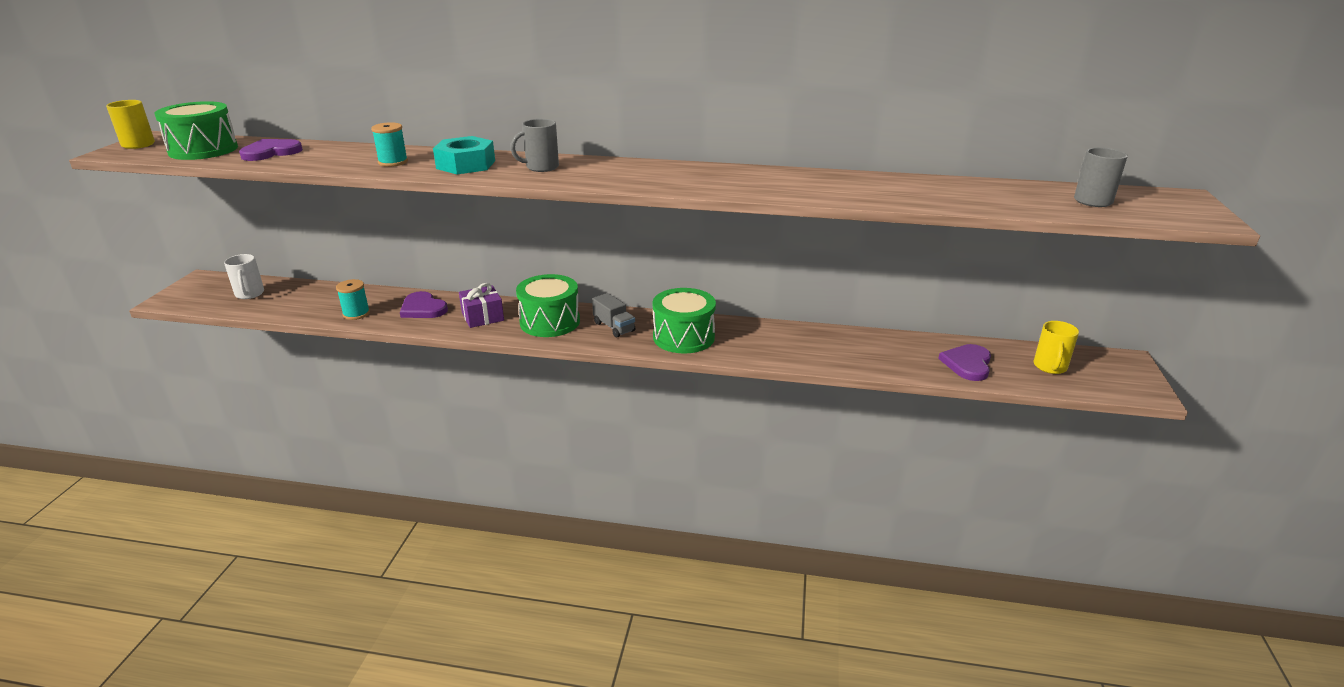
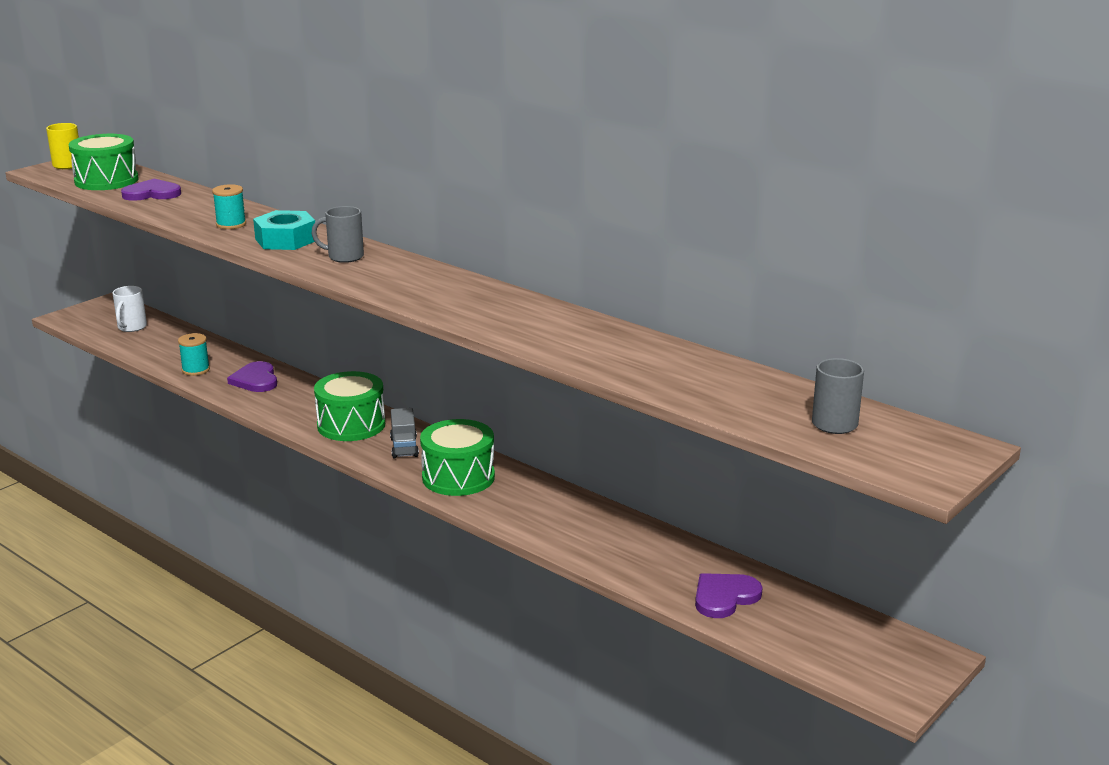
camera: 30 degrees right, 5 degrees down
purple gift [459,283,504,328] -> none
yellow mug [1034,321,1079,374] -> none

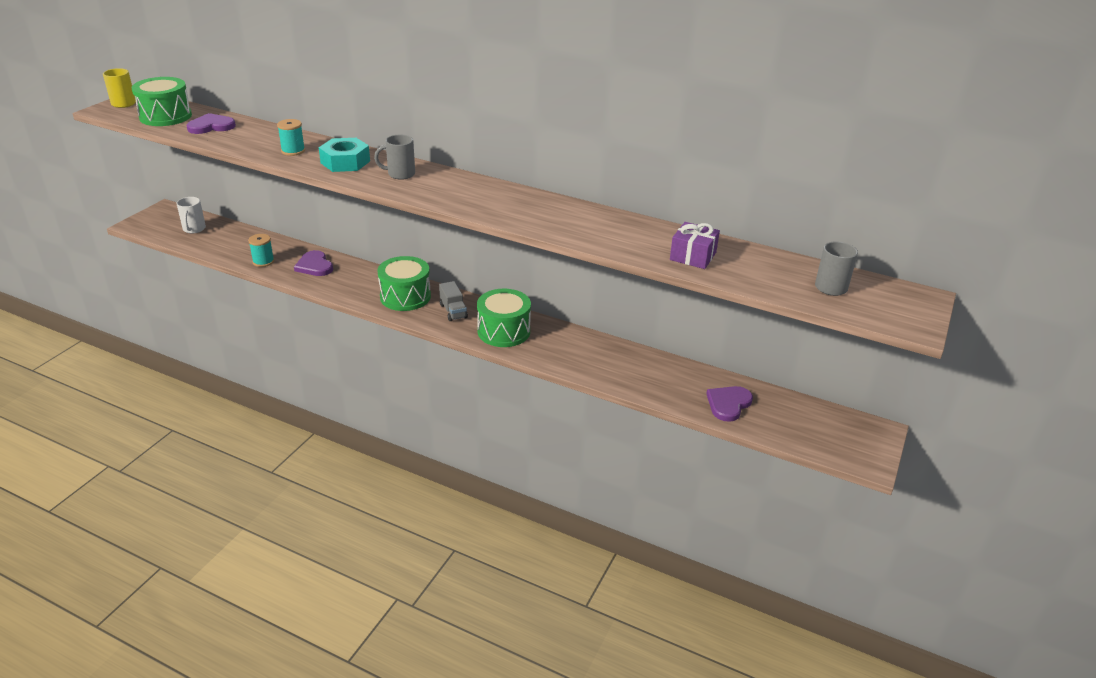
camera: 15 degrees left, 10 degrees up
none -> purple gift [670,222,720,269]

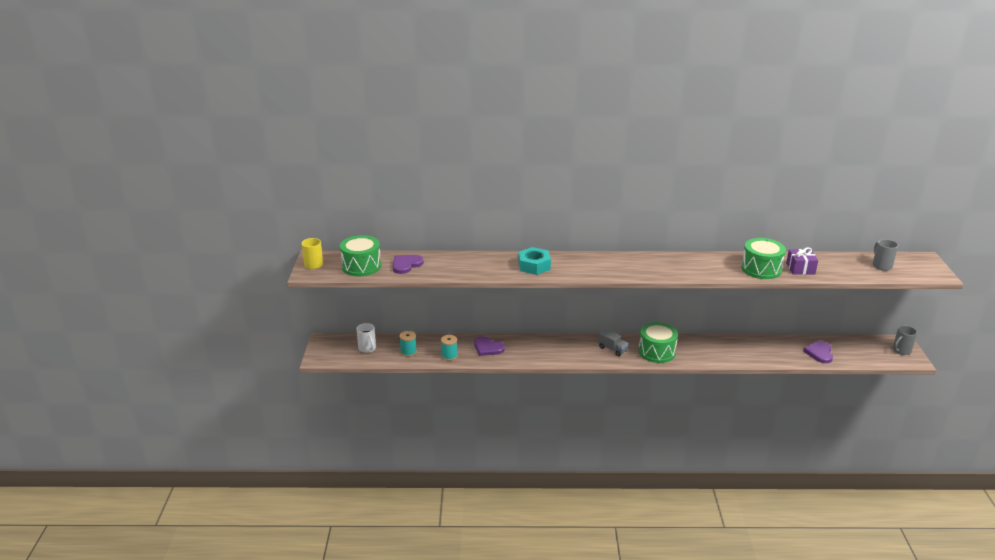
camera: 25 degrees left, 5 degrees down
turquoise spool [277,119,305,156] -> turquoise spool moved to [399,331,417,357]
grey mug [374,134,415,180] -> grey mug moved to [893,325,917,355]
green drum [377,256,431,311] -> green drum moved to [741,238,786,279]

